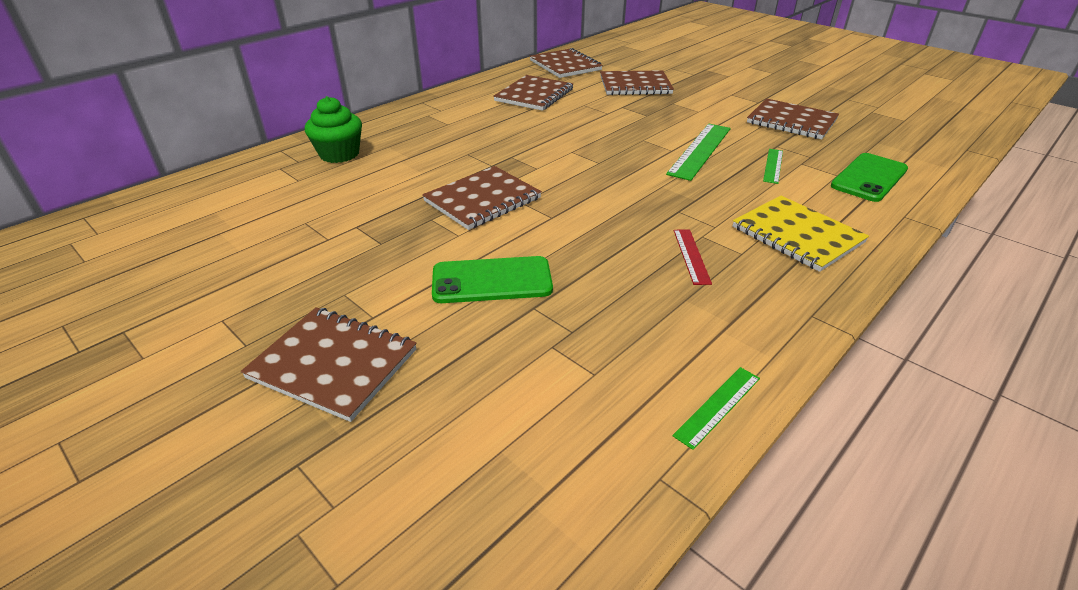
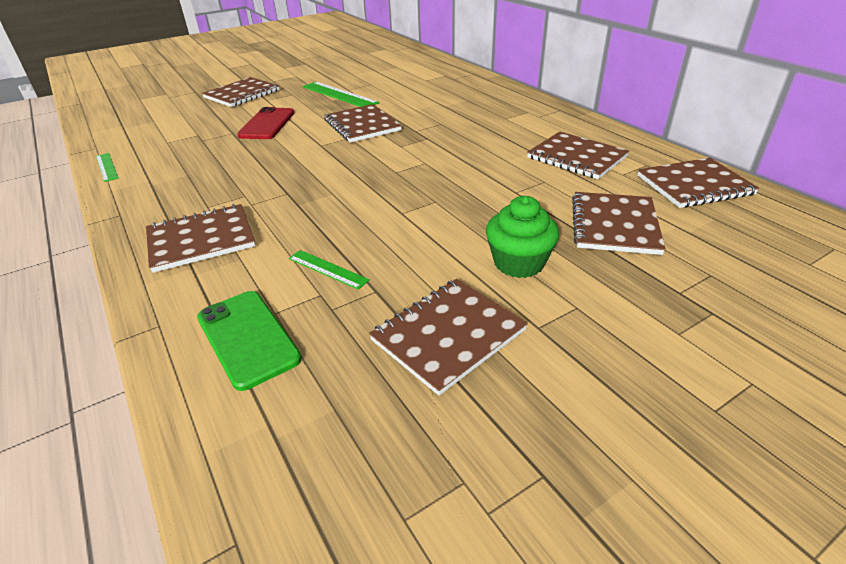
camera: 105 degrees right, 0 degrees up
green cupcake [305,96,362,163] -> green cupcake moved to [486,196,559,278]
green phone [432,256,553,303] -> red phone [237,107,294,139]
green ruler [666,124,731,181] -> green ruler moved to [303,82,379,107]
red ruler [674,229,712,285] -> none
yellow notebook [733,196,869,272] -> brown notebook [146,204,255,273]

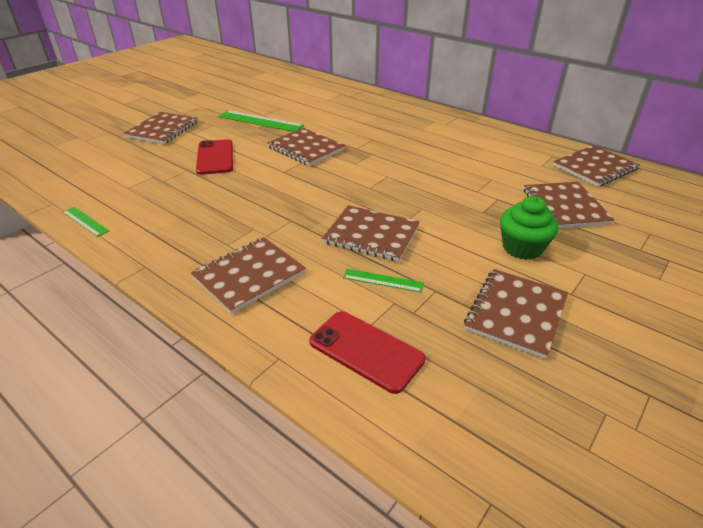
camera: 20 degrees left, 0 degrees up
green phone [197,291,302,391] -> red phone [309,311,426,394]
brown notebook [527,131,629,179] -> brown notebook moved to [322,205,420,262]

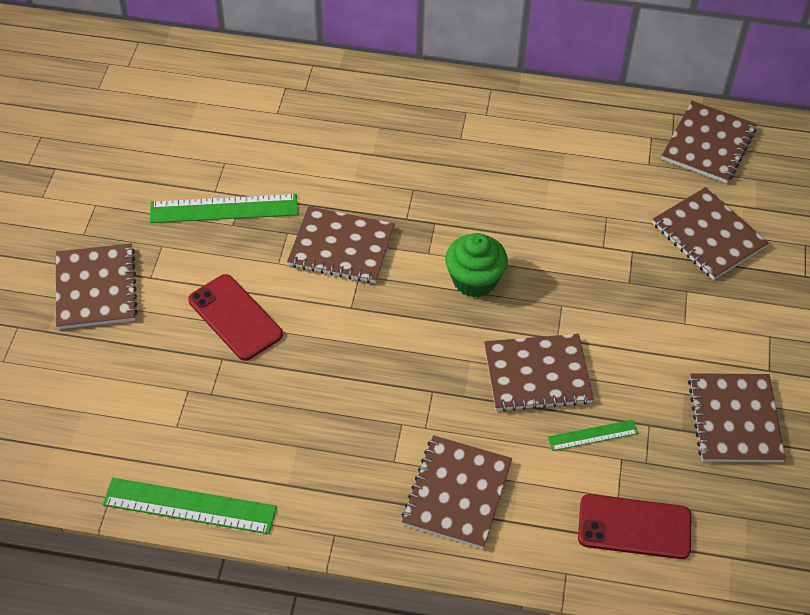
camera: 30 degrees left, 15 degrees up
green ruler [63,207,109,237] -> green ruler [103,478,277,534], size x1.83
green cupcake [500,196,559,260] -> green cupcake moved to [445,233,508,297]

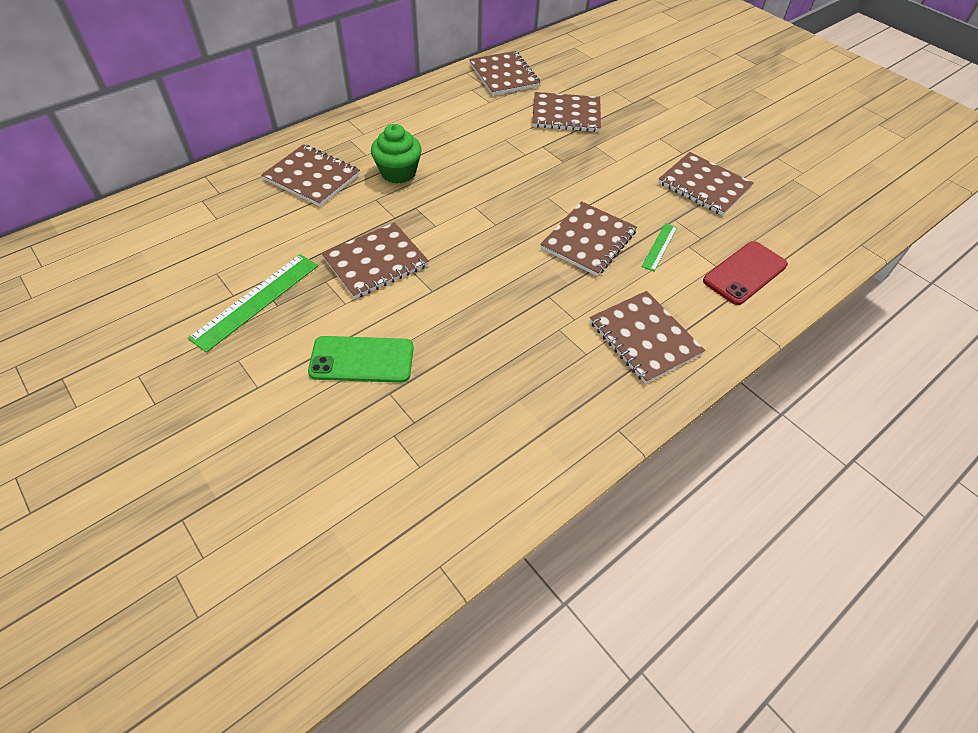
camera: 50 degrees left, 0 degrees up
brown notebook [56,243,138,329] -> brown notebook moved to [261,144,360,206]
green ruler [103,478,277,534] -> none
red phone [188,274,283,361] -> green phone [308,336,414,383]
green cupcake [445,233,508,297] -> green cupcake moved to [371,124,422,184]

